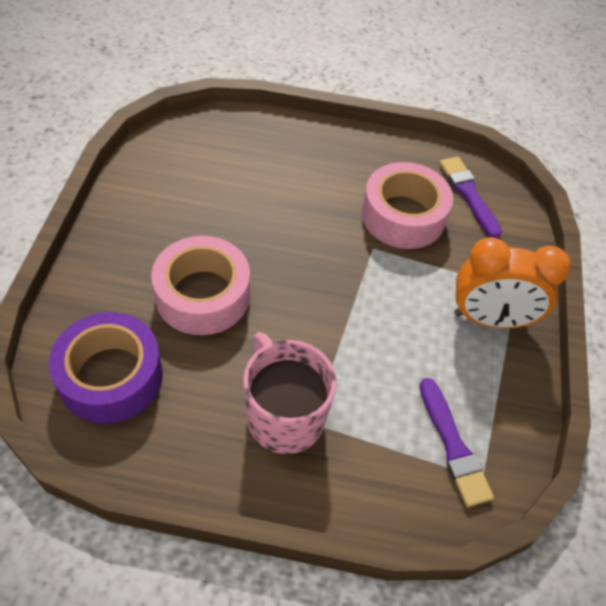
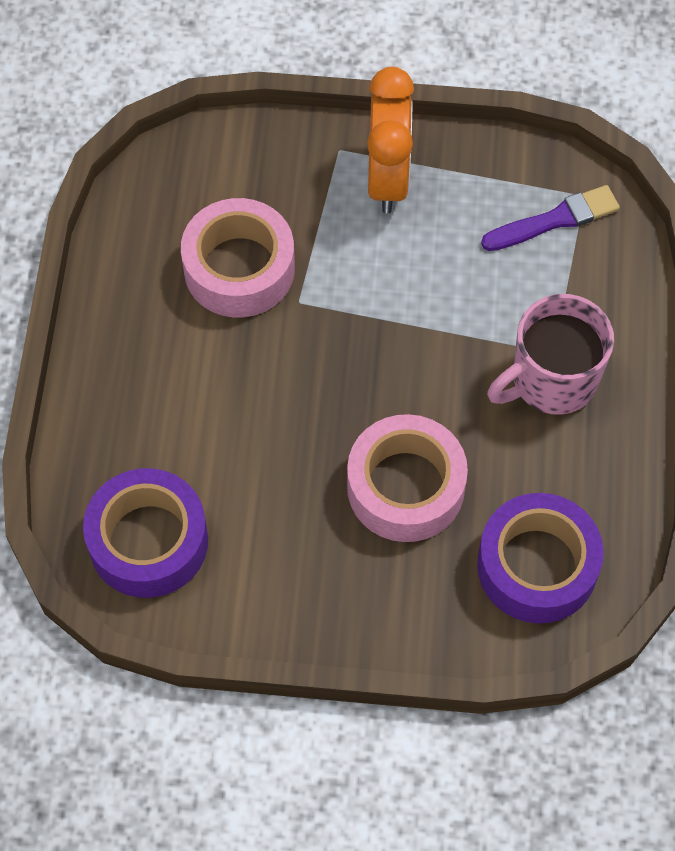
camera: 90 degrees left, 10 degrees up
purple brush [439,156,502,238] -> none
none -> purple tape [83,468,208,598]

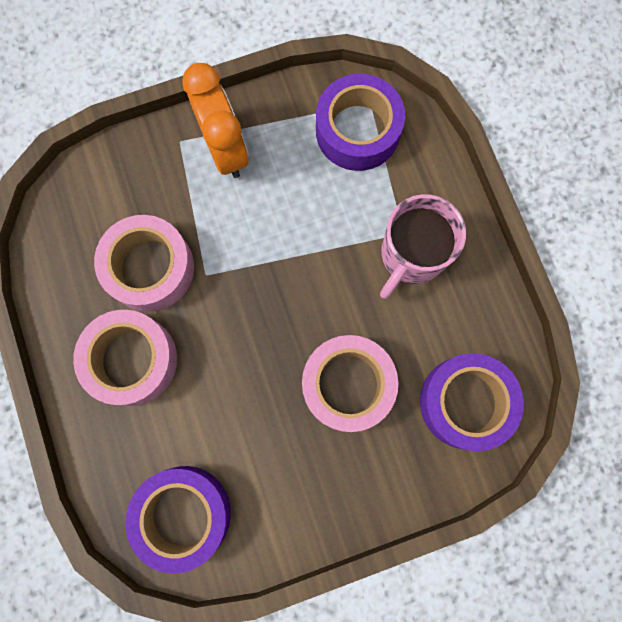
camera: 25 degrees left, 15 degrees up
purple brush [481,185,620,251] -> purple tape [316,74,405,171]
none -> pink tape [73,310,177,406]

